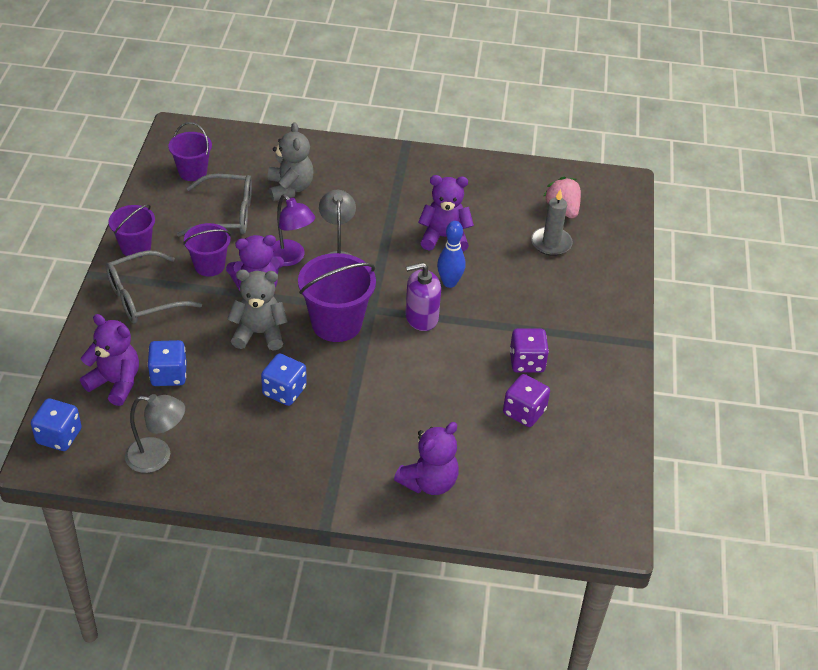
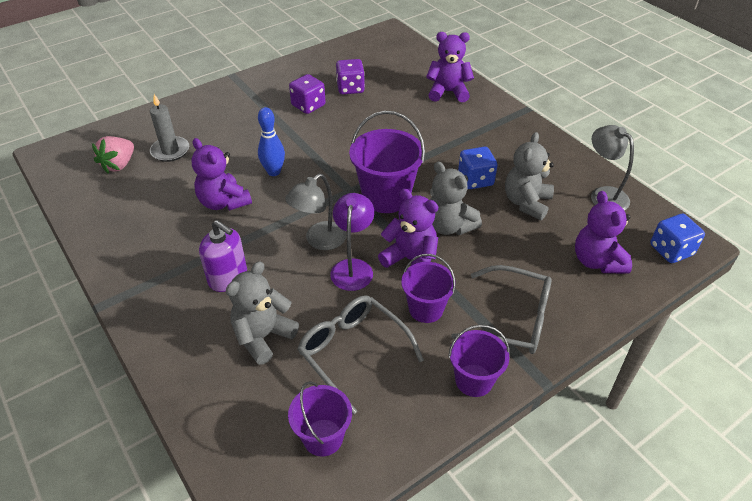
camera: 130 degrees left, 0 degrees up
blue dice [147,340,187,386] -> none
purple soap dispenser [405,262,441,331] -> purple soap dispenser moved to [199,220,247,292]
none -> grey teddy bear [505,132,554,220]

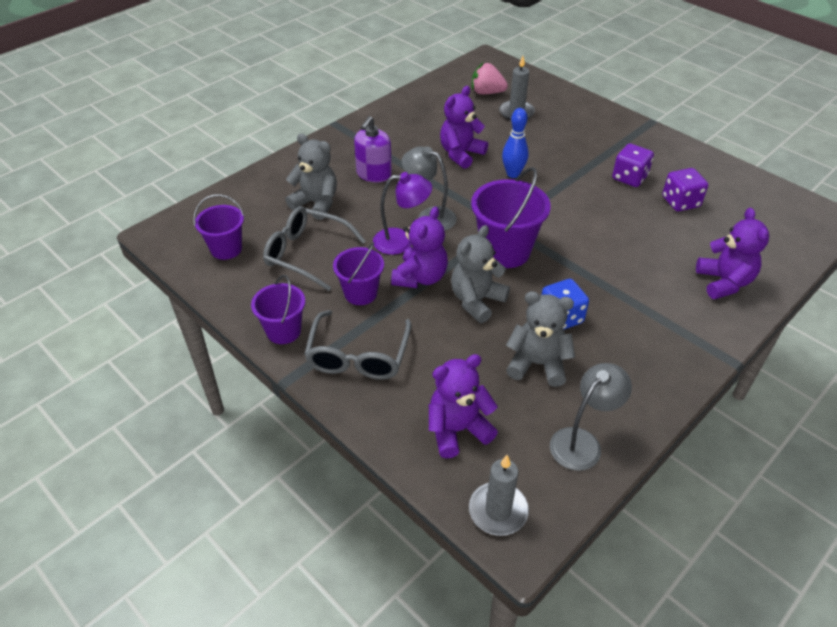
camera: 80 degrees right, 0 degrees up
grey glasses [298,295,424,415] -> grey glasses turned 105 degrees counterclockwise [263,206,366,291]
blue dice [650,214,705,263] -> grey candle [469,455,529,536]

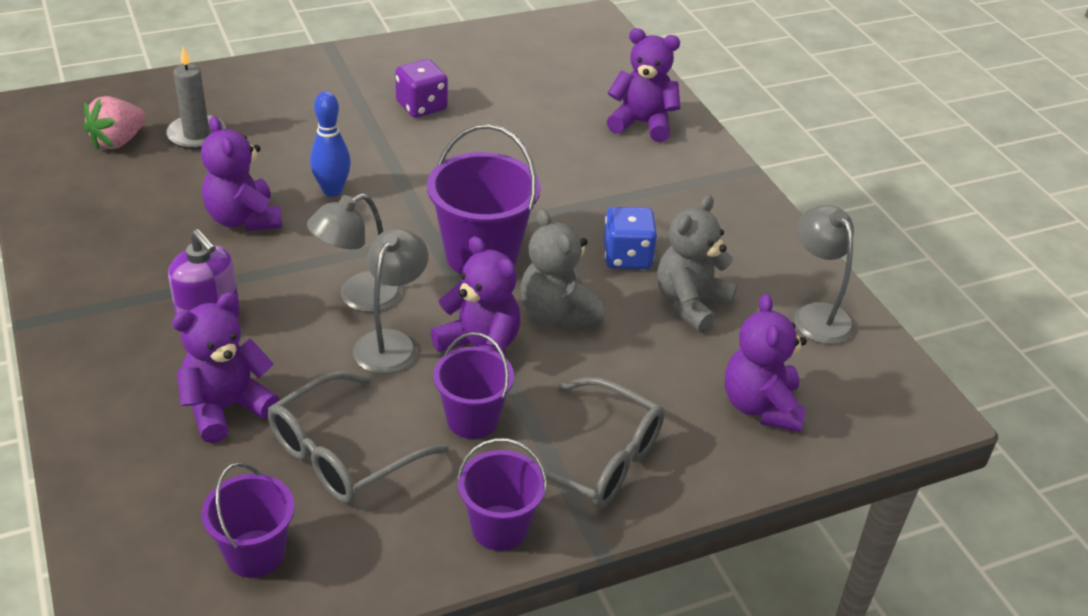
camera: 70 degrees left, 5 degrees down
grey teddy bear [285,134,337,220] -> purple teddy bear [172,292,280,443]
purple lamp [373,172,432,255] -> grey lamp [353,228,428,374]
grey candle [469,455,529,536] -> none
purple dice [662,168,708,211] -> none

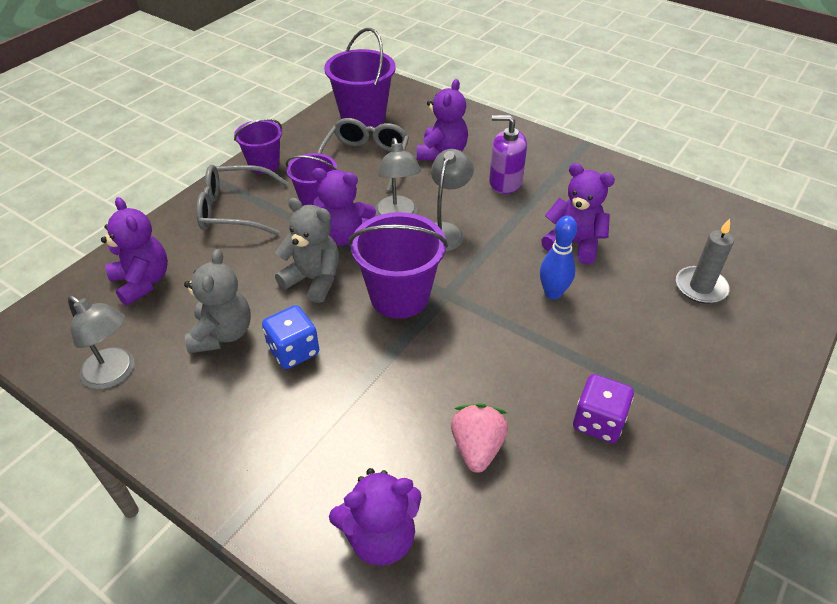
camera: 150 degrees right, 5 degrees up
pink strawberry [83,96,146,150] -> pink strawberry moved to [451,404,508,473]
purple bucket [202,462,295,578] -> purple bucket [324,28,396,127], size x1.60

